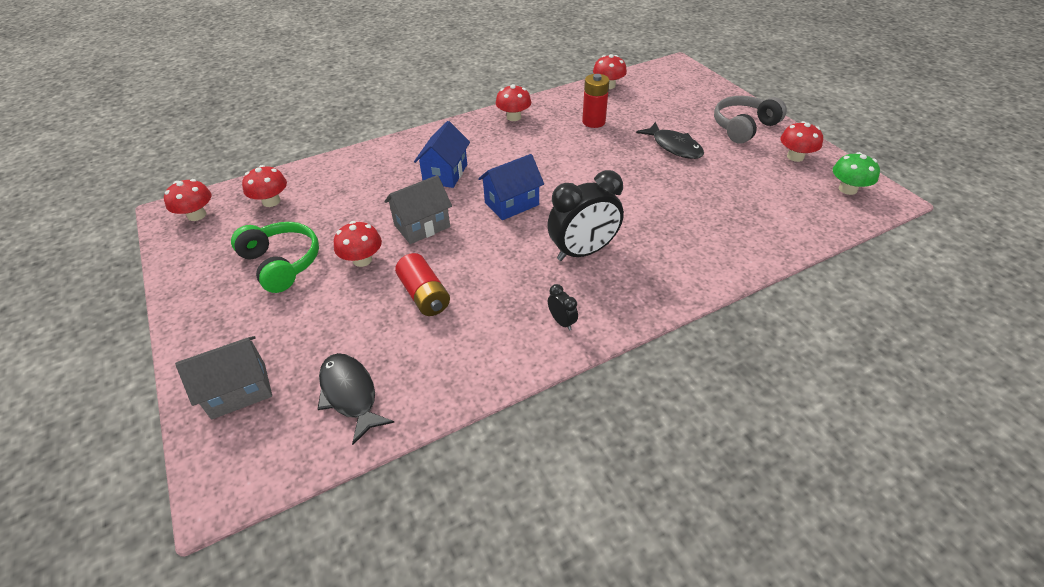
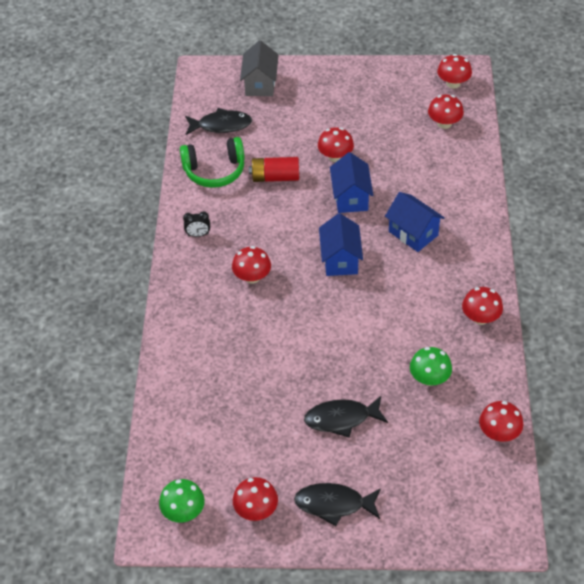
camera: 120 degrees right, 5 degrees up
green headphones [231,222,319,293] -> green headphones moved to [180,137,245,188]
grey house [384,175,452,244] -> blue house [330,152,373,213]
black clock [547,170,624,261] -> red mushroom [232,246,271,284]
red battery [582,74,609,128] -> green mushroom [410,347,452,386]
grey headphones [714,96,787,144] -> black fish [294,483,381,526]

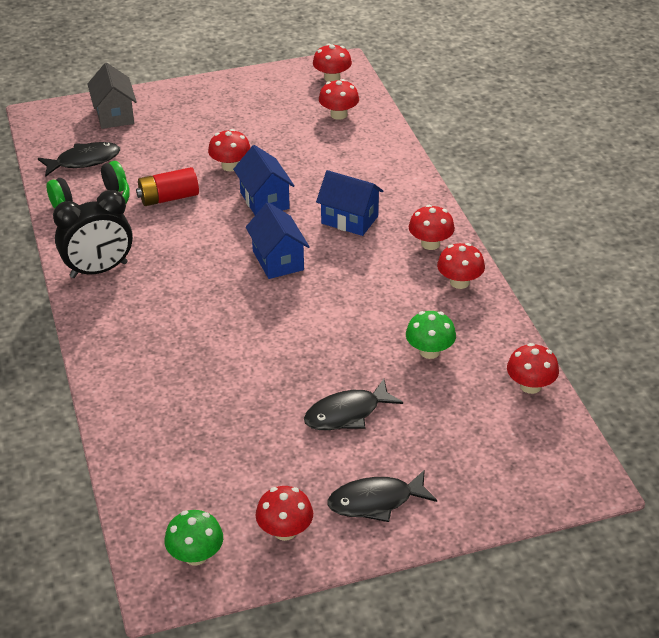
camera: 20 degrees left, 10 degrees down
black clock [183,211,210,237] -> black clock [53,190,133,278], size x2.29
red mushroom [232,246,271,284] -> red mushroom moved to [409,205,455,250]

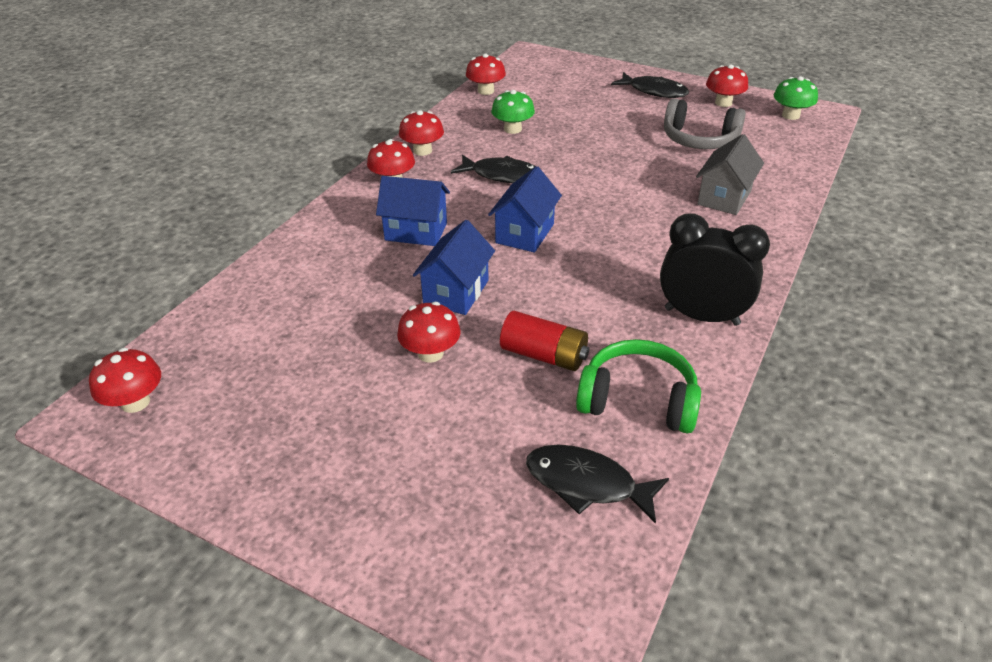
camera: 135 degrees left, 0 degrees up
grey house [88,63,137,129] -> grey house moved to [696,134,764,215]
black fish [304,379,403,430] -> black fish moved to [451,155,535,183]
blue house [316,170,383,236] -> blue house turned 60 degrees counterclockwise [376,176,450,246]
red mushroom [319,79,359,120] -> none
none -> grey headphones [664,98,746,149]

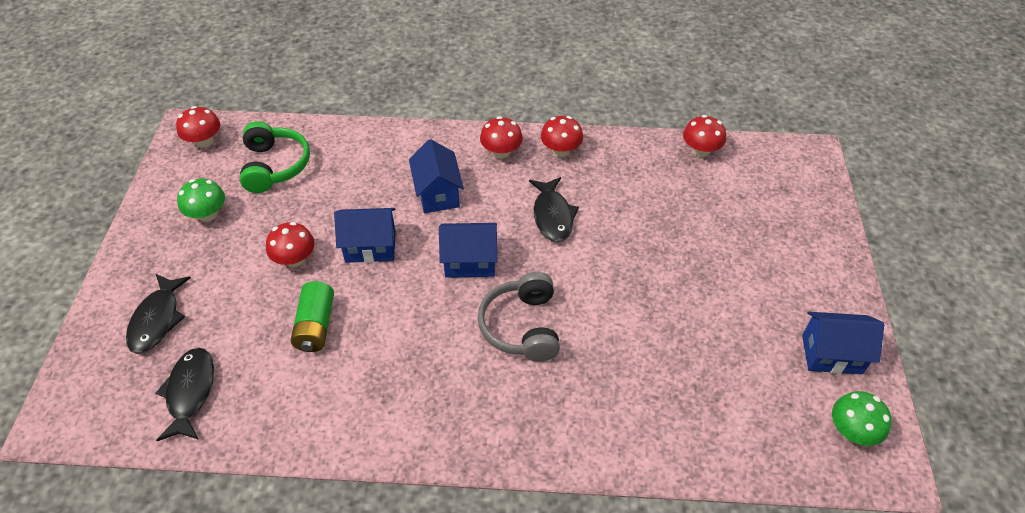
camera: 65 degrees right, 10 degrees up
green mushroom [491,90,535,134] -> green mushroom moved to [177,179,225,222]
red battery [500,311,590,371] -> green battery [291,281,334,352]
green headphones [576,339,701,433] -> green headphones moved to [240,121,310,193]
black fish [611,72,689,98] -> black fish moved to [126,274,191,354]
black clock [660,213,770,326] -> none
grey headphones [664,98,746,149] -> grey headphones moved to [478,272,560,361]
grey house [696,134,764,215] -> none
red mushroom [706,64,748,107] -> blue house [802,312,884,374]

